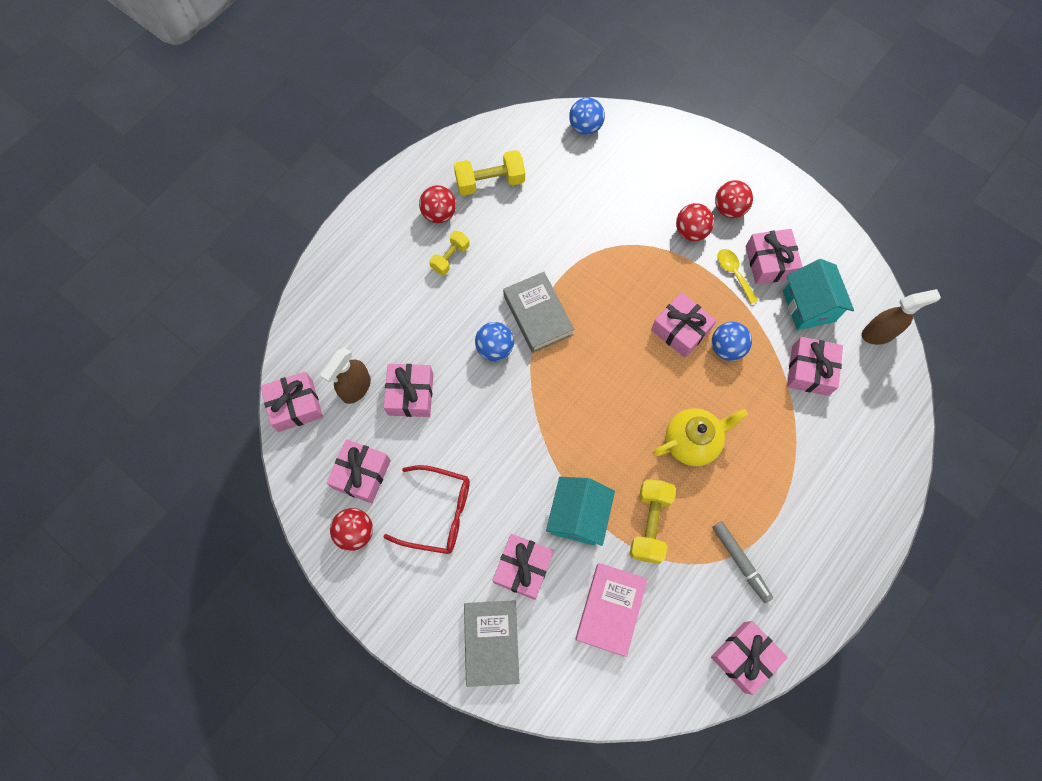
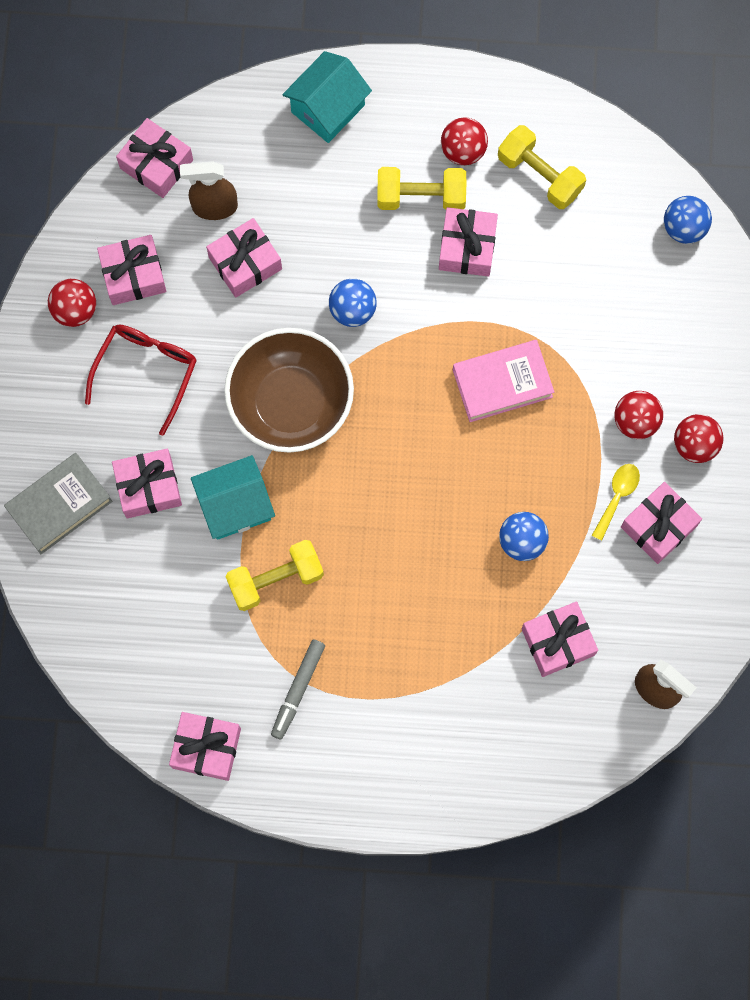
camera: 55 degrees right, 5 degrees up
red glasses [383,465,470,554] -> red glasses turned 135 degrees counterclockwise [85,324,197,436]
yellow dumbbell [429,231,470,275] -> yellow dumbbell [377,167,466,210], size x1.57
grey book [503,272,574,353] -> none
pink book [575,563,648,657] -> pink book moved to [453,340,554,422]
pink gift [651,292,717,358] -> pink gift moved to [439,207,498,276]
yellow teapot [653,408,748,466] -> none
turquoise house [783,259,854,330] -> turquoise house moved to [283,51,372,143]
none -> brown bowl [224,328,354,453]

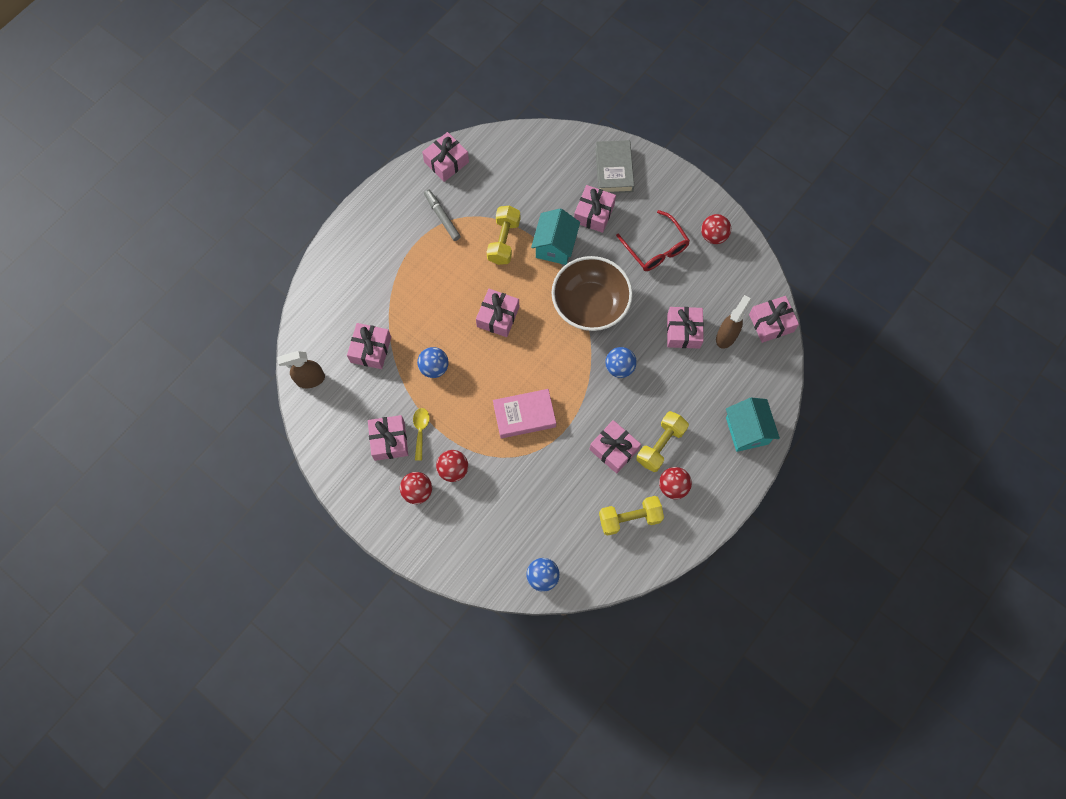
camera: 125 degrees right, 5 degrees down
pink gift [97,235,166,305] -> pink gift moved to [476,289,519,337]
pink book [453,340,554,422] -> pink book turned 60 degrees clockwise [493,389,556,439]
yellow spoon [592,464,640,541] -> yellow spoon turned 150 degrees counterclockwise [413,408,430,461]

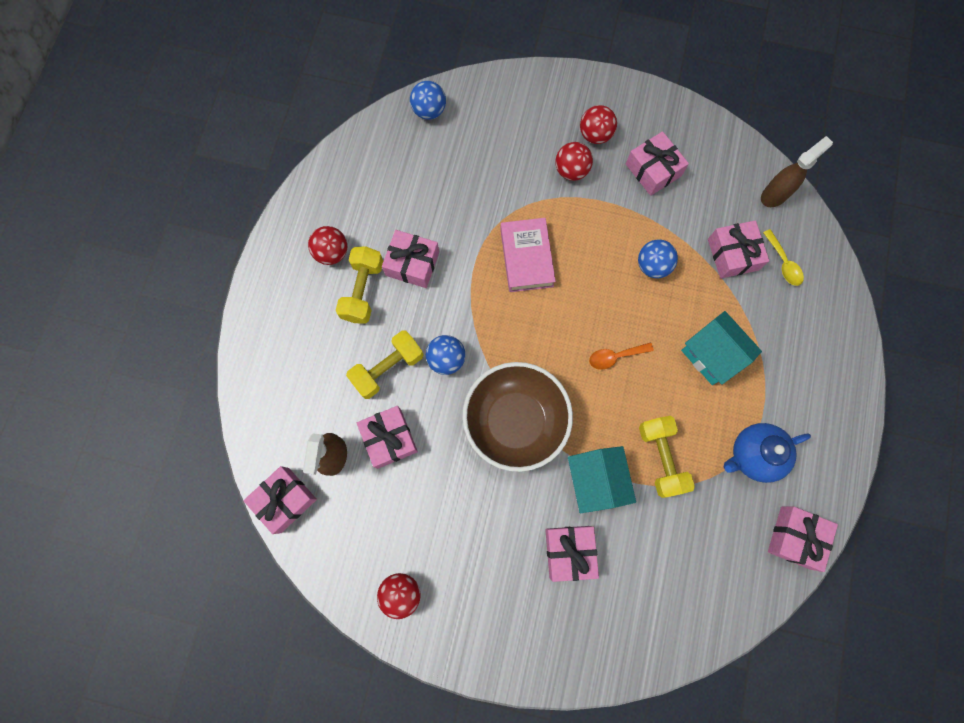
camera: 155 degrees right, 5 degrees up
yellow spoon [413,408,430,461] -> yellow spoon moved to [763,229,804,286]
grey marker [424,189,461,241] -> blue teapot [724,423,811,483]
pink gift [476,289,519,337] -> orange spoon [589,342,654,370]
pink book [493,389,556,439] -> pink book turned 60 degrees counterclockwise [500,218,556,292]
grey book [595,140,634,193] -> none
yellow dumbbell [599,496,664,536] -> yellow dumbbell moved to [346,331,424,399]
red glasses [616,210,690,271] -> none
turquoise house [726,398,780,452] -> turquoise house moved to [681,311,762,385]

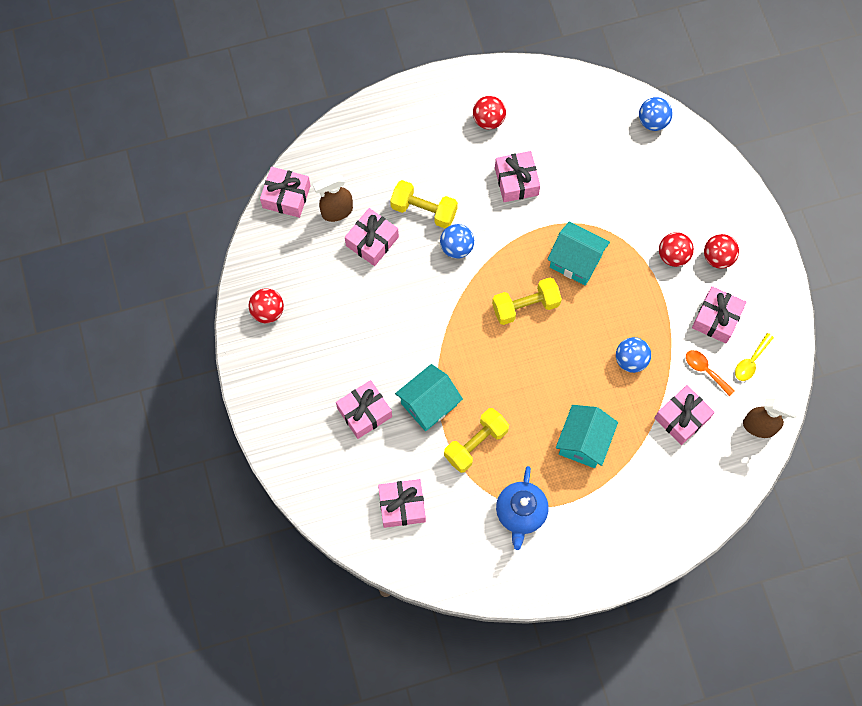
camera: 60 degrees right, 5 degrees down
yellow dumbbell [336,246,383,324] -> yellow dumbbell moved to [492,277,562,325]
brown bowl [462,362,573,472] -> none
pink book [500,218,556,292] -> turquoise house [547,222,610,285]
orange spoon [589,342,654,370] -> orange spoon moved to [686,350,735,396]
blue teapot [724,423,811,483] -> blue teapot turned 120 degrees counterclockwise [496,466,549,550]
yellow spoon [763,229,804,286] -> yellow spoon moved to [735,333,774,381]
pink gift [768,506,838,572] -> pink gift moved to [378,479,426,528]

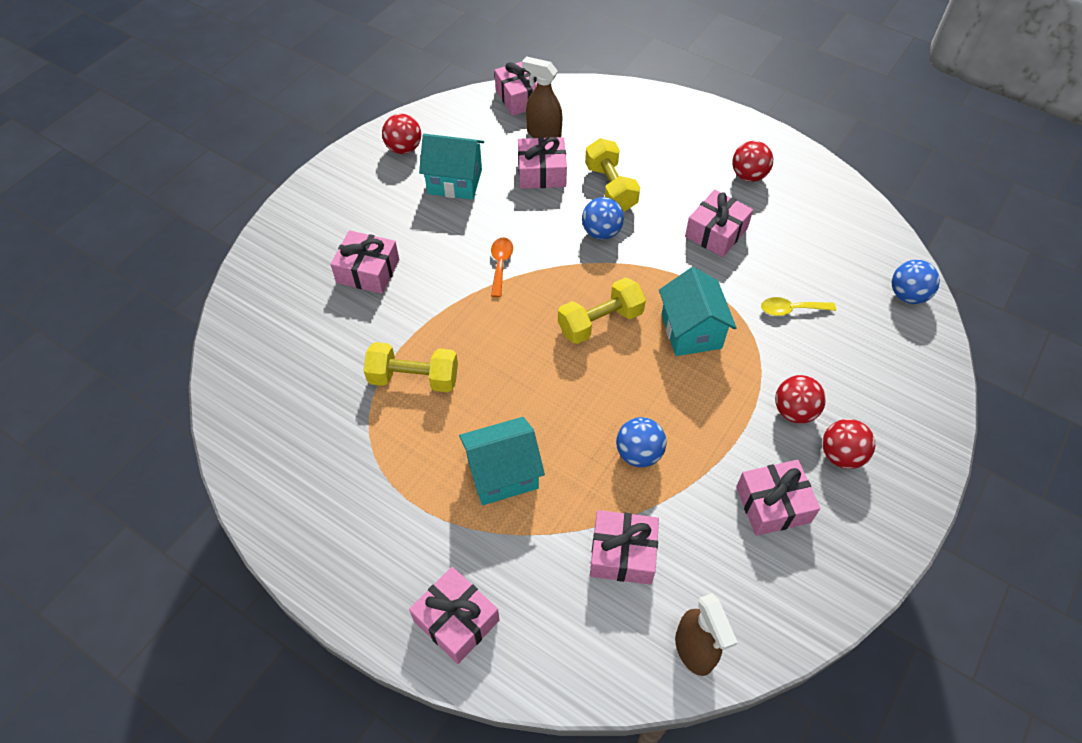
camera: 50 degrees right, 15 degrees down
pink gift [378,479,426,528] -> pink gift moved to [409,567,499,664]
turquoise house [395,364,463,431] -> turquoise house moved to [419,134,484,200]
yellow dumbbell [492,277,562,325] -> yellow dumbbell turned 60 degrees counterclockwise [558,278,646,344]
blue teapot [496,466,549,550] -> none
orange spoon [686,350,735,396] -> orange spoon moved to [491,237,513,297]
yellow spoon [735,333,774,381] -> yellow spoon moved to [761,297,836,316]

